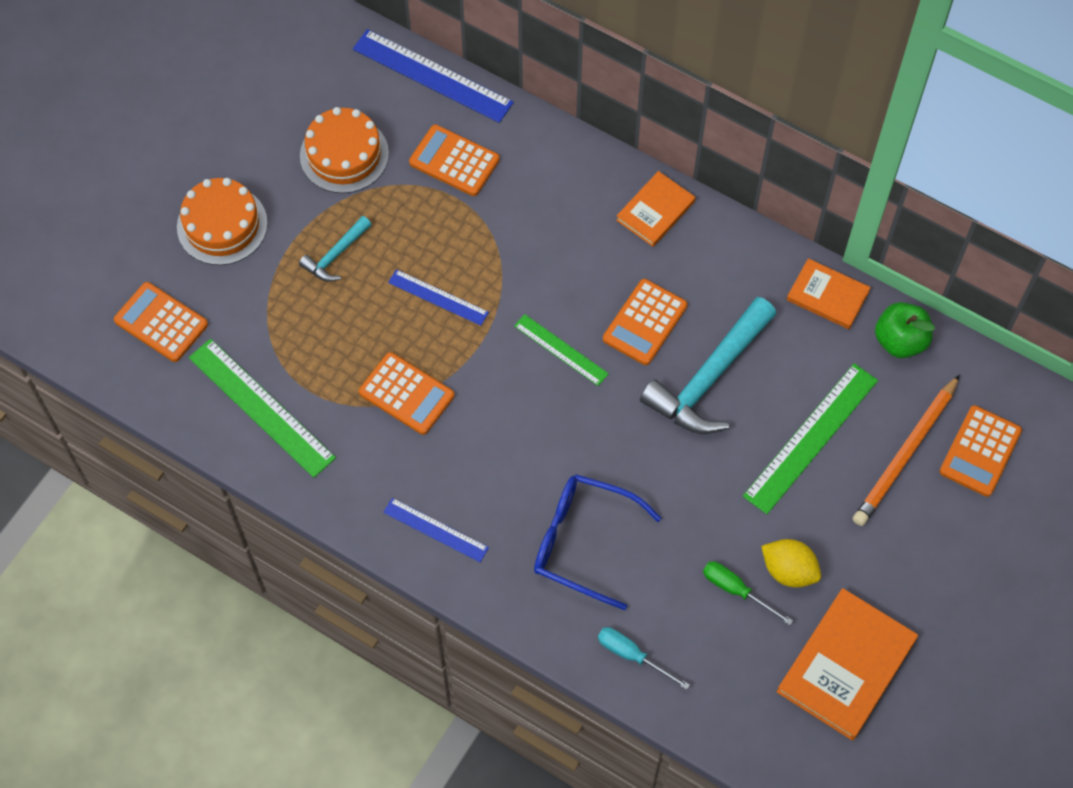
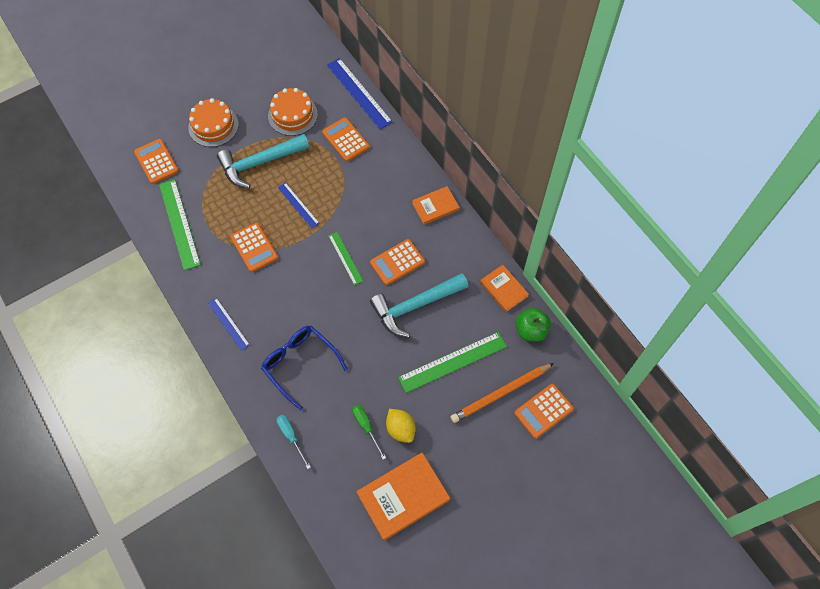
camera: 25 degrees right, 0 degrees up
turquoise hammer [299,216,372,282] -> turquoise hammer [217,134,309,188], size x1.95

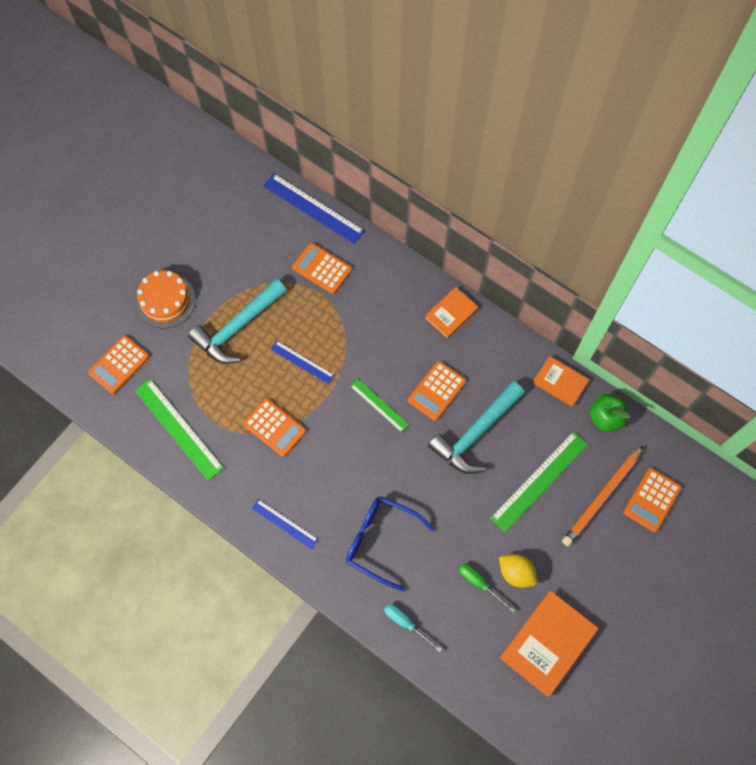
camera: 20 degrees left, 5 degrees up
orange calculator [134,139,179,184] -> orange calculator turned 90 degrees counterclockwise [88,335,150,394]
orange cake [268,88,318,136] -> none

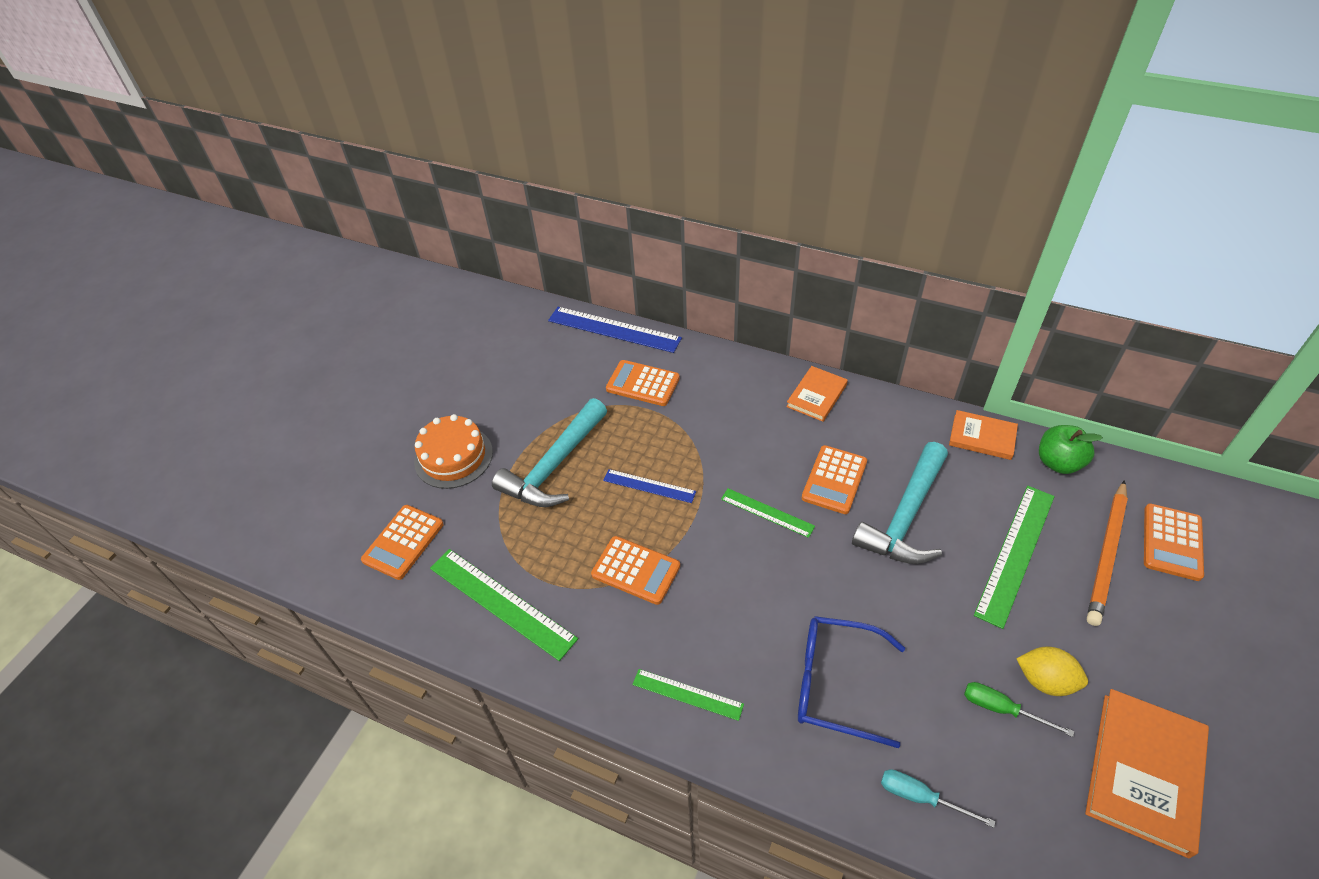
camera: 10 degrees left, 20 degrees down
blue ruler [251,499,318,549] -> green ruler [632,669,744,721]

